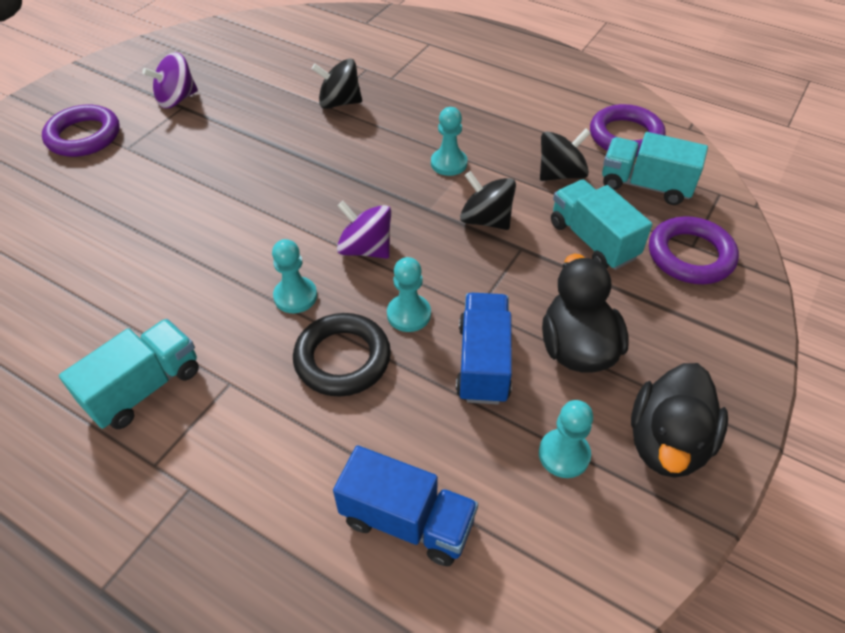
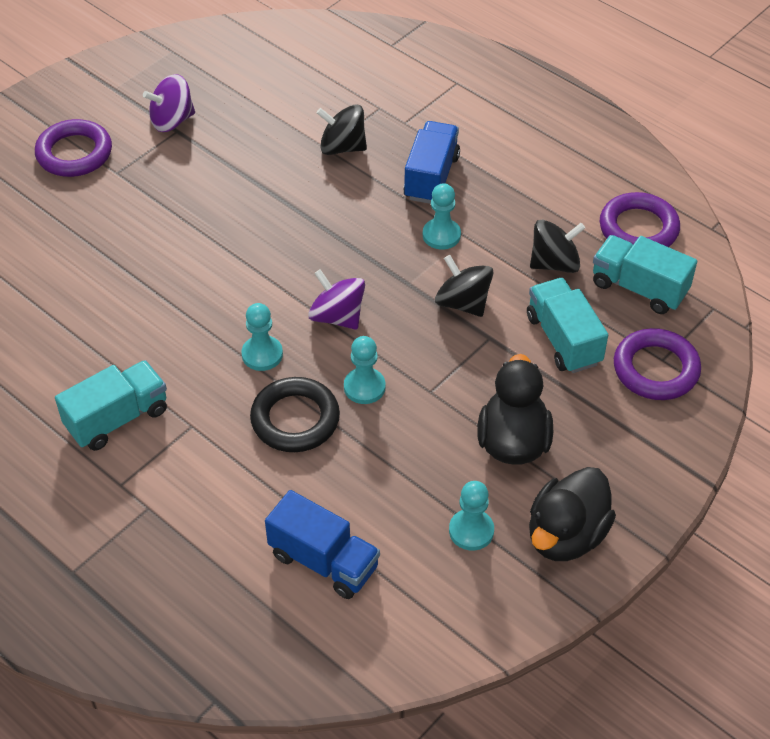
camera: 10 degrees right, 0 degrees up
blue truck [456,293,512,404] -> blue truck moved to [403,121,460,204]

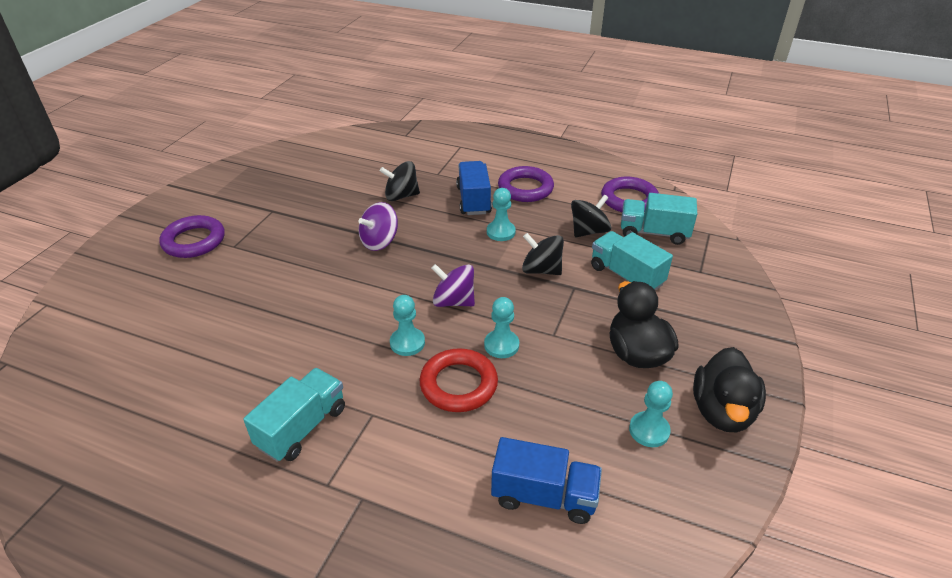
camera: 20 degrees left, 10 degrees down
purple spinning top [143,74,195,132] -> purple spinning top moved to [358,202,398,251]
black ring [250,377,340,452] -> red ring [420,348,498,412]
purple ring [614,328,701,400] -> purple ring moved to [498,166,554,202]

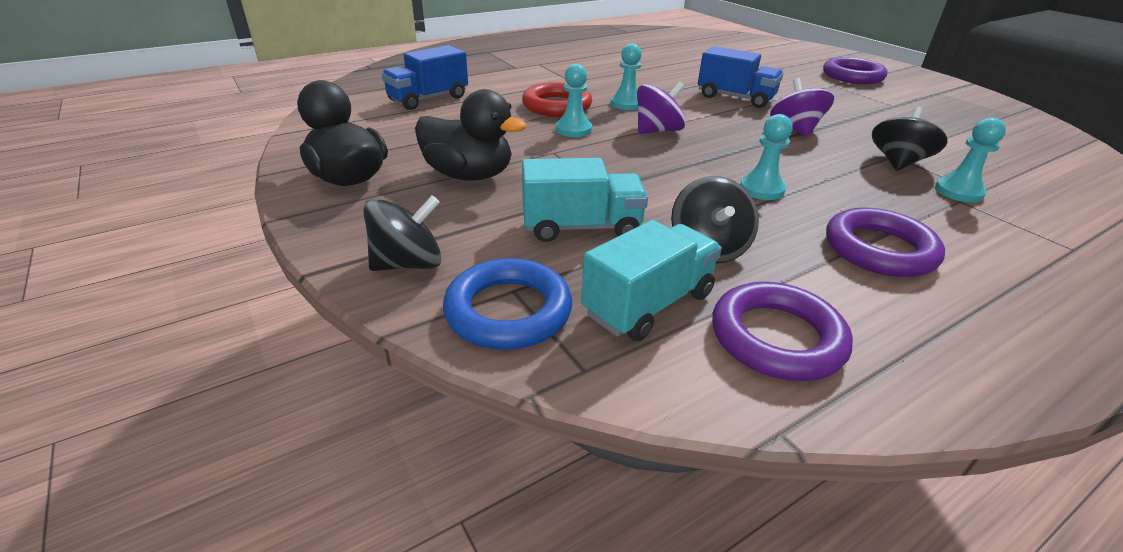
camera: 125 degrees right, 5 degrees down
turquoise truck [243,368,345,462] -> none
blue truck [456,161,492,215] -> blue truck moved to [698,46,783,108]
black spinning top [522,233,564,275] -> black spinning top moved to [363,196,442,271]
turquoise pawn [629,381,673,447] -> turquoise pawn moved to [935,117,1006,203]
none -> blue ring [443,258,572,350]

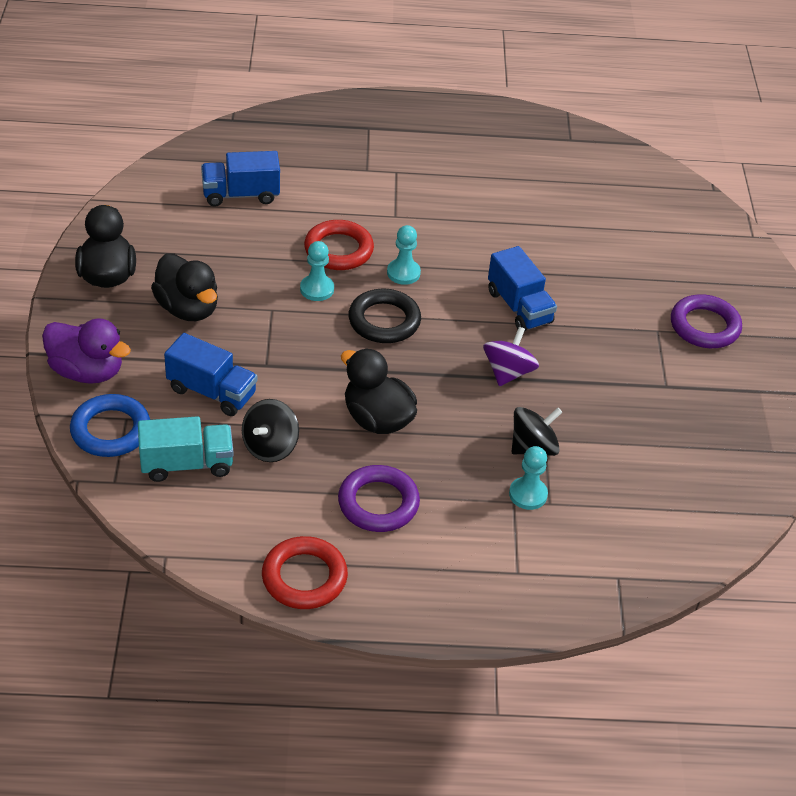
camera: 30 degrees right, 10 degrees up
black spinning top [363,196,442,271] -> purple duck [42,319,131,384]
turquoise truck [522,158,648,242] -> blue truck [164,333,257,416]
purple spinning top [637,82,685,134] -> black ring [349,289,421,343]
purple ring [712,282,853,381] -> none
turquoise pawn [740,114,793,200] -> black duck [341,348,417,434]
none -> red ring [262,536,348,609]

